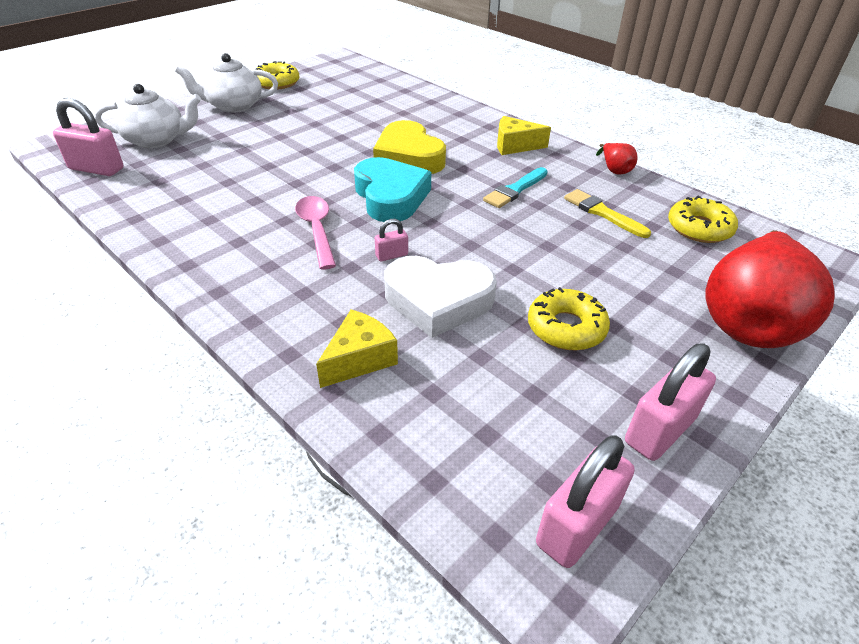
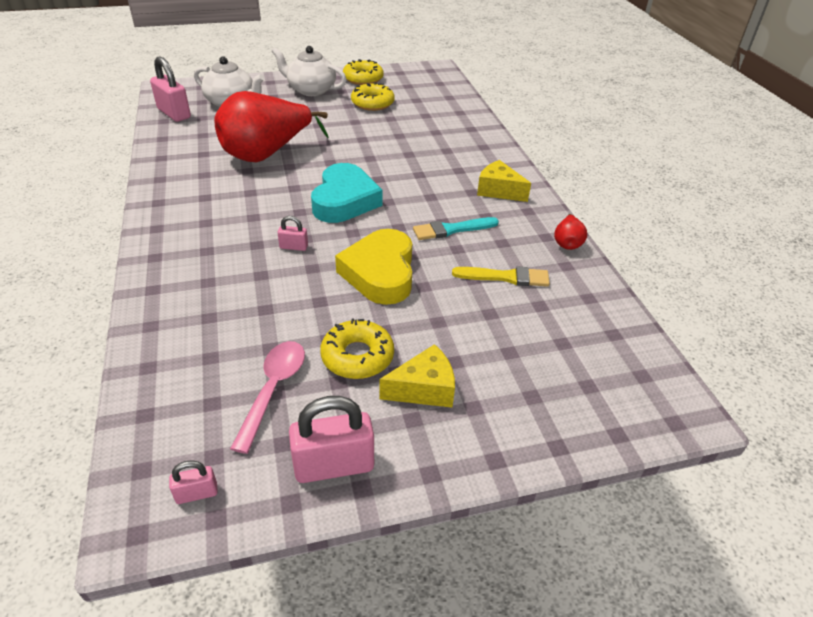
camera: 30 degrees right, 0 degrees up
pink spoon [295,196,336,270] -> pink spoon moved to [230,341,305,454]
yellow cheese [316,309,398,388] -> yellow cheese moved to [379,344,455,408]
yellow heart [373,120,446,174] -> yellow heart moved to [335,229,412,305]
white heart [384,256,497,338] -> none
pink padlock [536,435,635,568] -> pink padlock [169,460,218,504], size x0.50
yellow brush [564,189,651,238] -> yellow brush turned 105 degrees clockwise [452,266,550,287]
yellow donut [668,196,738,243] -> yellow donut moved to [351,82,395,111]
red pear [705,230,835,348] -> red pear moved to [214,91,329,162]

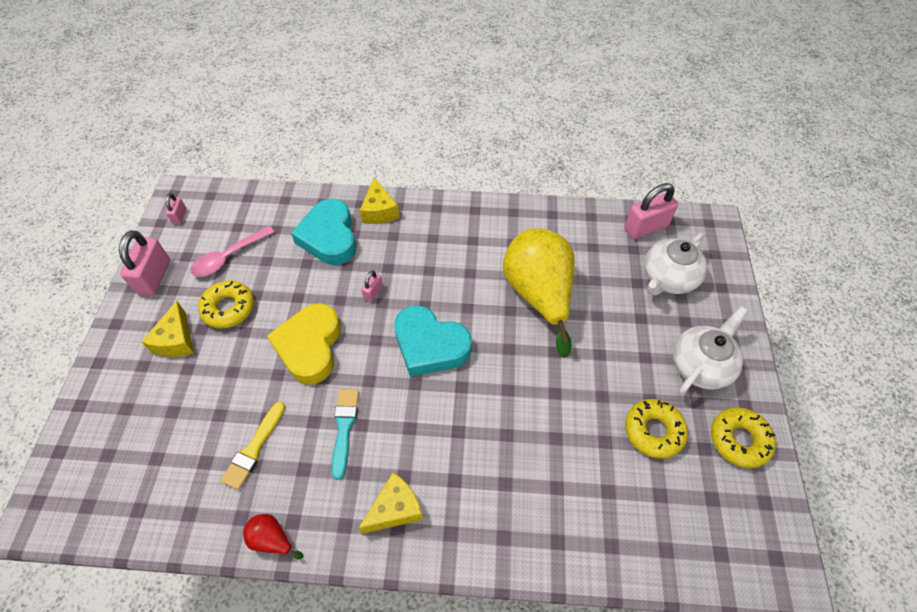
camera: 110 degrees right, 15 degrees up
red pear [214,91,329,162] -> yellow pear [503,228,575,358]
pink spoon [230,341,305,454] -> pink spoon turned 105 degrees clockwise [191,226,274,277]
yellow heart [335,229,412,305] -> yellow heart turned 105 degrees counterclockwise [267,303,341,385]
none -> turquoise heart [291,199,356,265]
none -> yellow cheese [360,178,399,224]

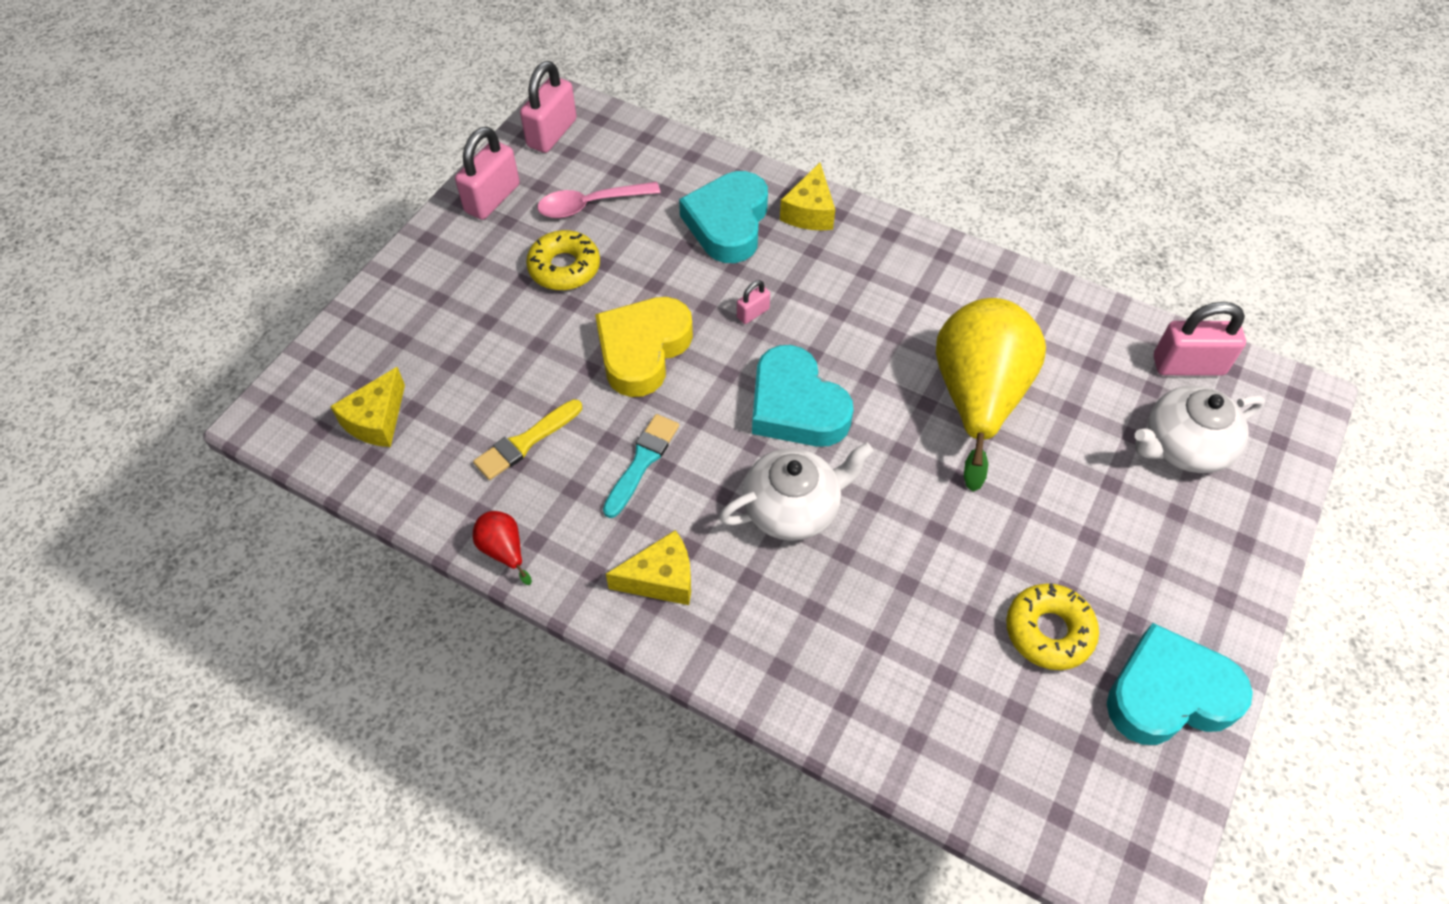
camera: 25 degrees right, 0 degrees up
yellow cheese [141,301,194,357] -> yellow cheese moved to [330,367,405,447]
pink padlock [166,193,186,224] -> pink padlock [520,61,577,153], size x2.00
white teapot [673,306,748,395] -> white teapot moved to [719,442,874,541]
yellow donut [711,408,776,468] -> turquoise heart [1107,623,1253,745]

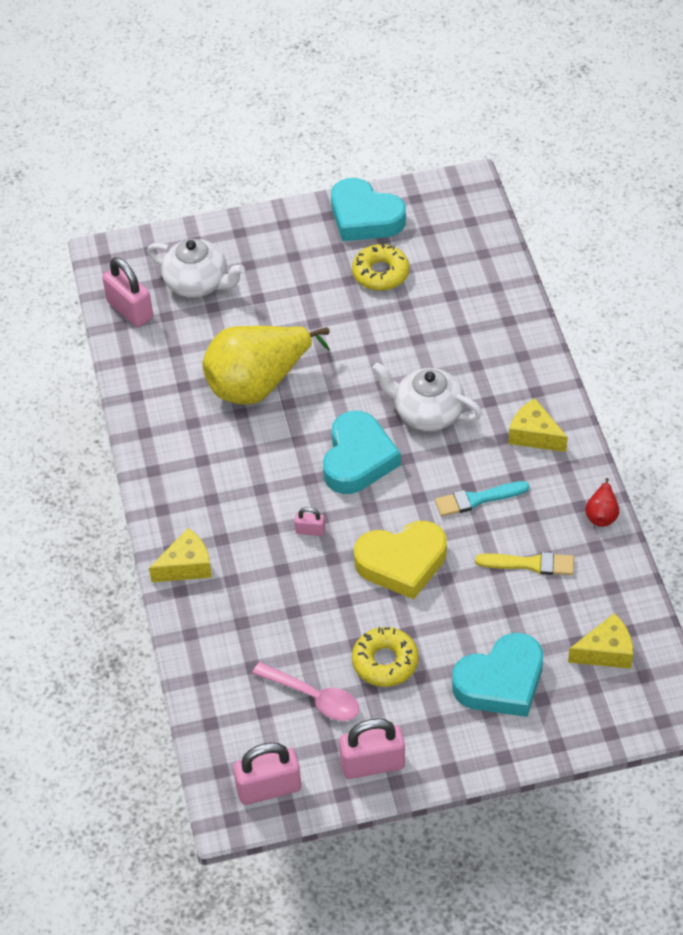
camera: 130 degrees left, 5 degrees down
turquoise heart [679,171,768,263] -> turquoise heart moved to [452,633,543,717]

